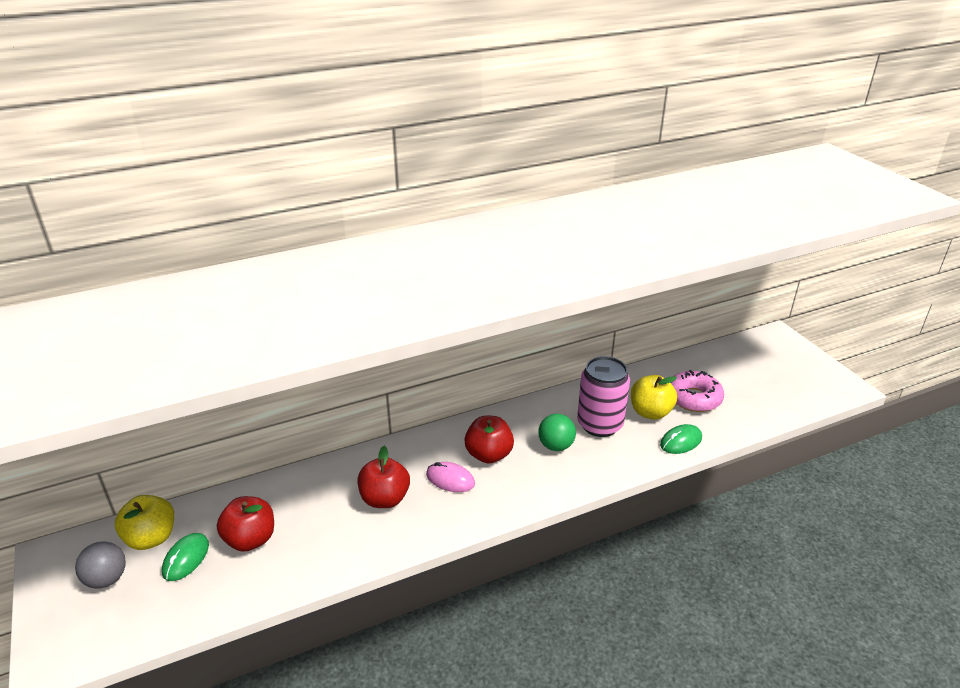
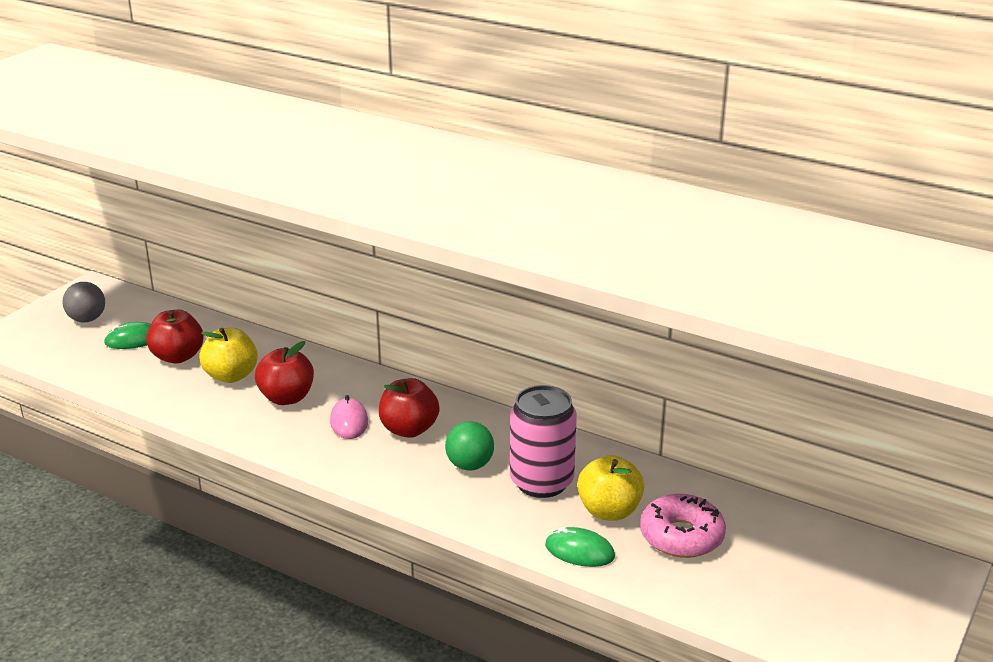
camera: 55 degrees right, 5 degrees down
yellow apple [115,495,174,550] -> yellow apple moved to [199,328,258,383]

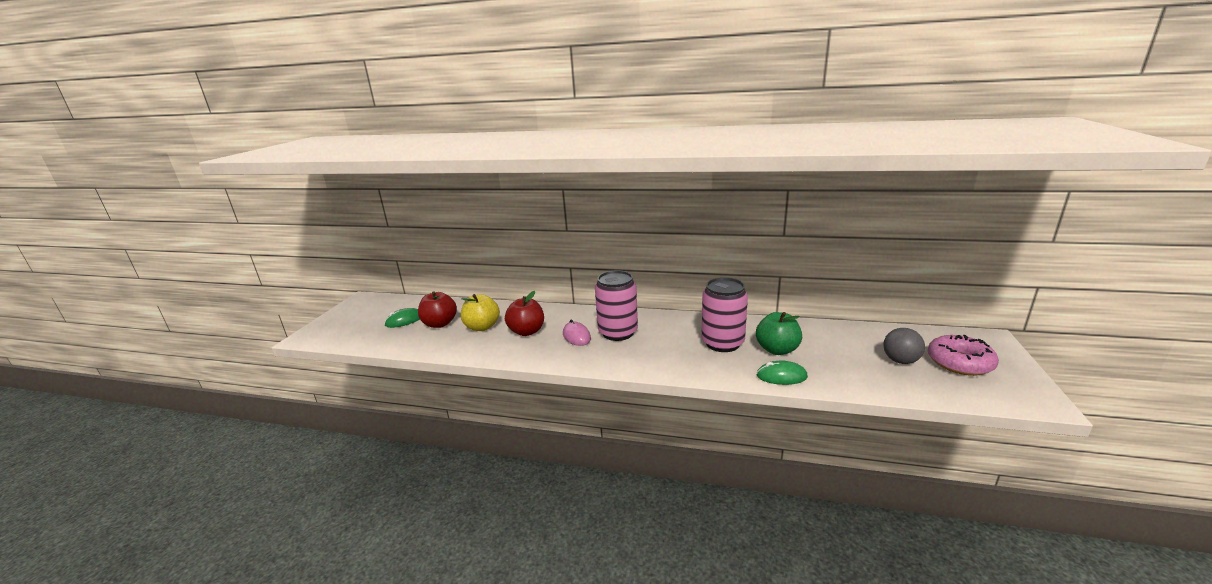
camera: 15 degrees left, 5 degrees down
grey ball [62,282,105,322] -> grey ball moved to [883,328,925,364]
red apple [379,378,440,438] -> pink can [595,270,638,341]
green ball [445,421,494,471] -> none
yellow apple [577,455,645,521] -> green apple [756,312,802,355]
pink donut [640,494,726,558] -> pink donut moved to [928,335,999,376]

